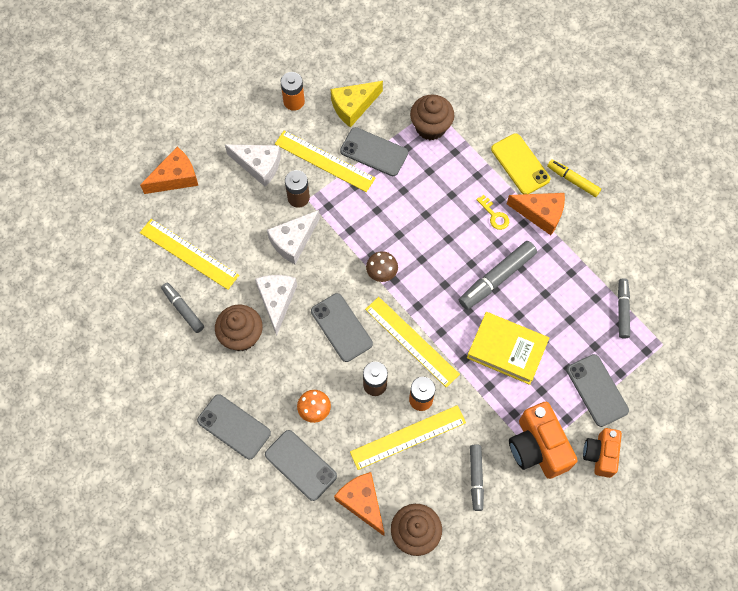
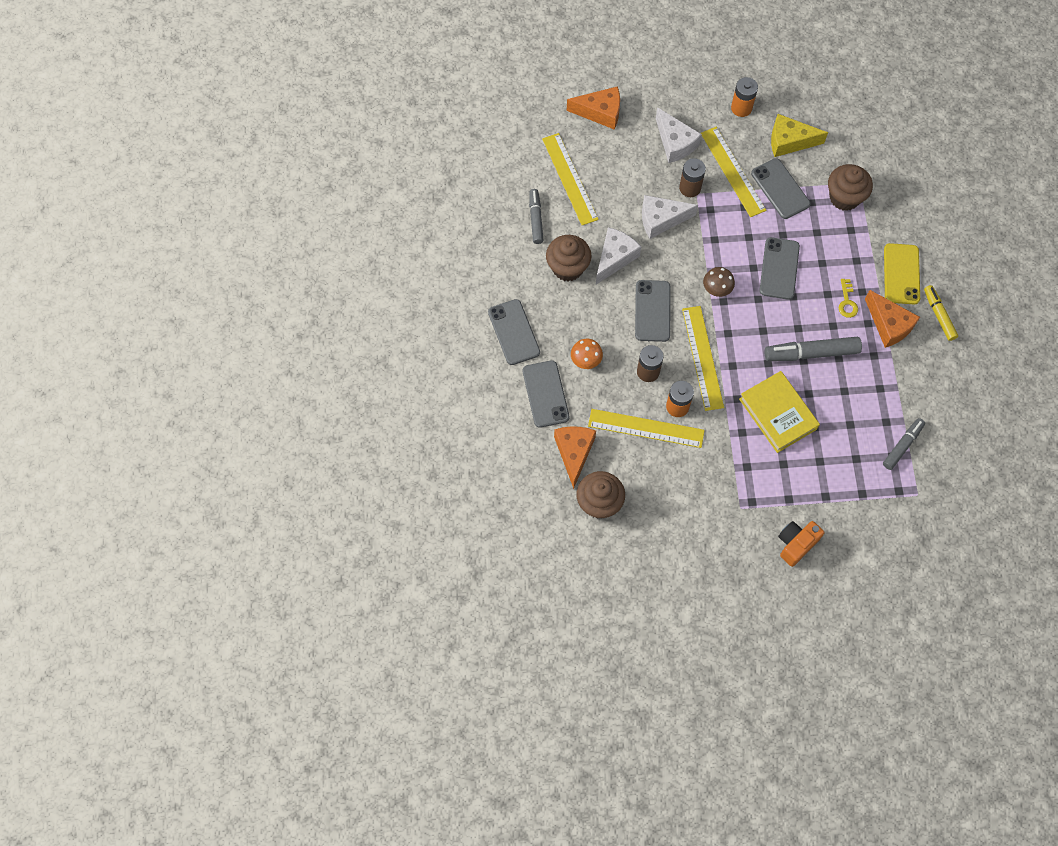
camera: 35 degrees right, 0 degrees up
grey marker [470,445,484,511] -> none
orange camera [509,402,578,479] -> none
grey phone [567,354,629,427] -> grey phone moved to [759,237,800,300]

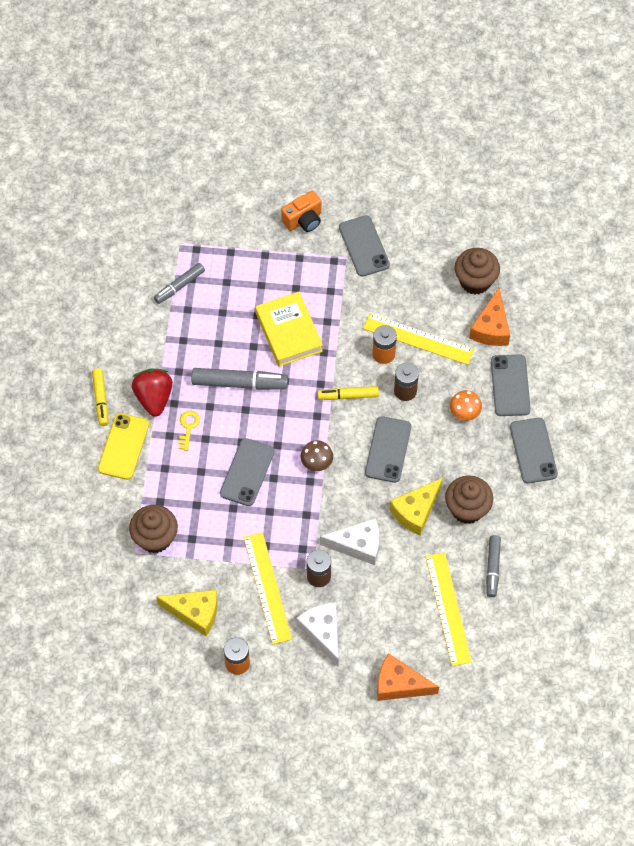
camera: 170 degrees left, 5 degrees down
white cheese [596,227,641,284] -> yellow cheese [390,478,443,536]
yellow ruler [682,306,724,411] -> yellow marker [317,386,379,400]
grey phone [751,158,810,219] -> grey phone moved to [339,215,390,277]
orange cheese [865,290,920,348] -> red strawberry [132,369,173,417]

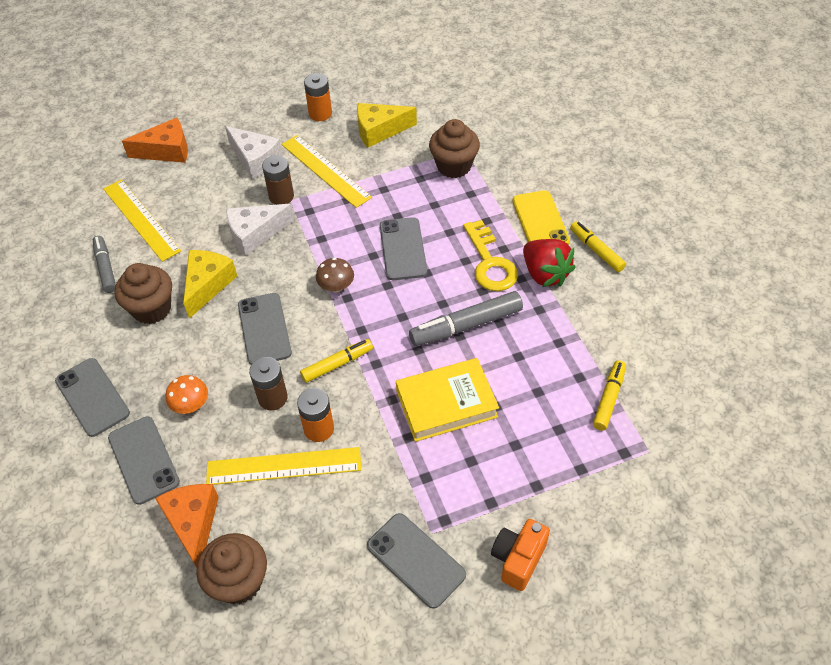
camera: 155 degrees right, 10 degrees down
grey marker [154,263,205,304] -> yellow marker [593,360,626,431]
yellow key [178,411,200,451] -> yellow key [463,220,518,291], size x1.84
yellow book [255,292,323,367] -> yellow book turned 60 degrees counterclockwise [396,358,499,442]

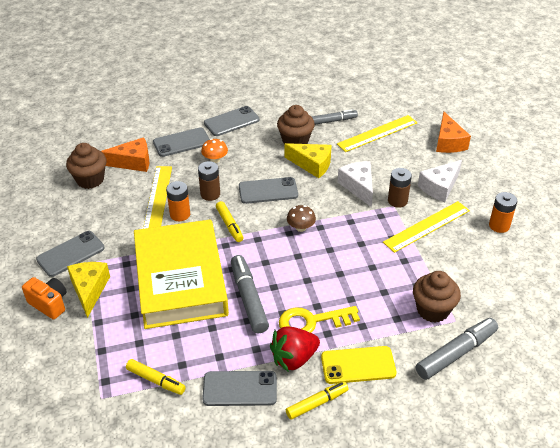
camera: 95 degrees right, 10 degrees down
yellow cheese [357,103,417,148] -> yellow cheese moved to [67,262,110,318]
grey phone [380,217,427,280] -> grey phone moved to [202,371,277,406]
yellow book [396,358,499,442] -> yellow book [134,219,229,329], size x1.74
none -> grey marker [416,318,498,380]

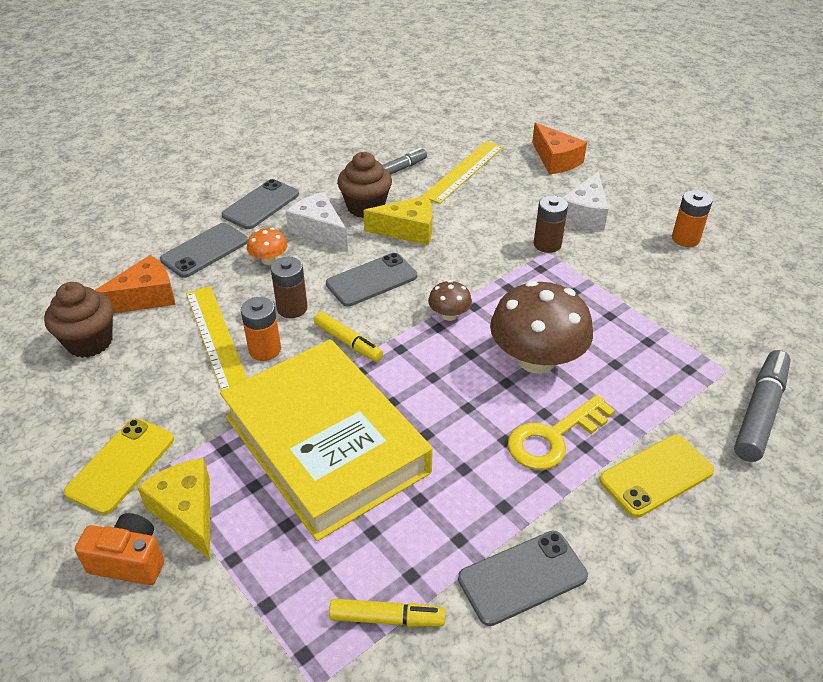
camera: 25 degrees left, 0 degrees up
grey phone [36,231,105,277] -> yellow phone [64,418,174,515]
grey marker [231,255,269,334] -> none
red strawberry [270,327,320,372] -> none
yellow marker [286,381,349,420] -> none
white cheese [338,161,373,207] -> white cheese moved to [286,192,348,250]
yellow ruler [383,201,470,253] -> none
brown cupcake [413,271,461,323] -> none
none -> brown mushroom [490,281,593,374]

